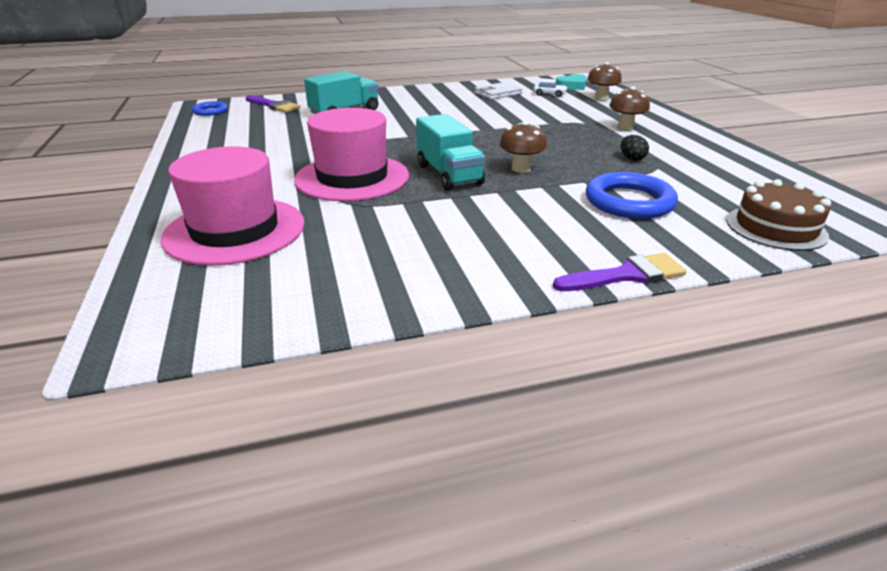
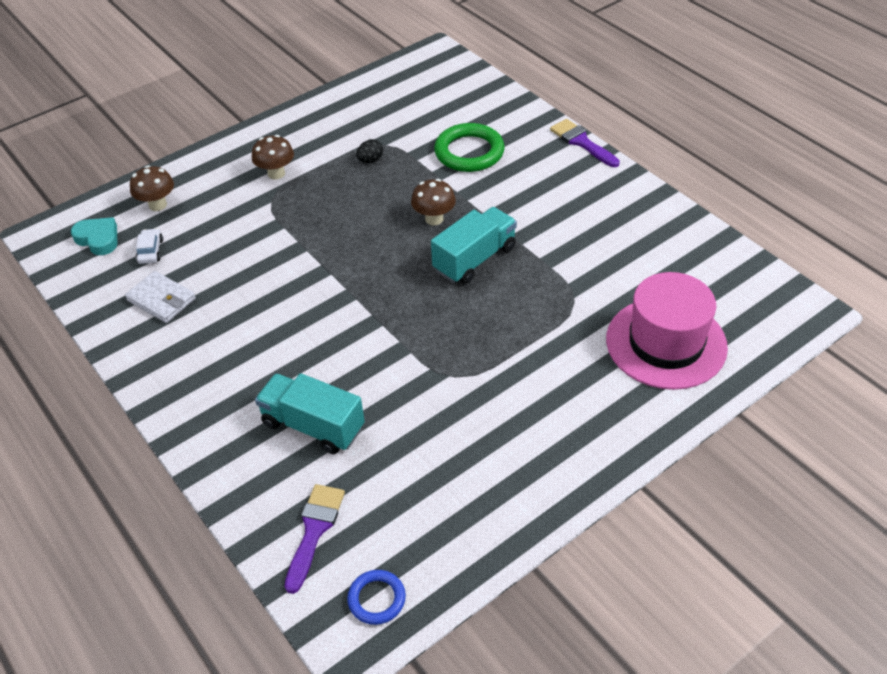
camera: 110 degrees left, 15 degrees up
pink hat [294,108,409,201] -> none
blue ring [586,172,678,219] -> green ring [434,123,505,172]
brown cake [726,179,831,251] -> none

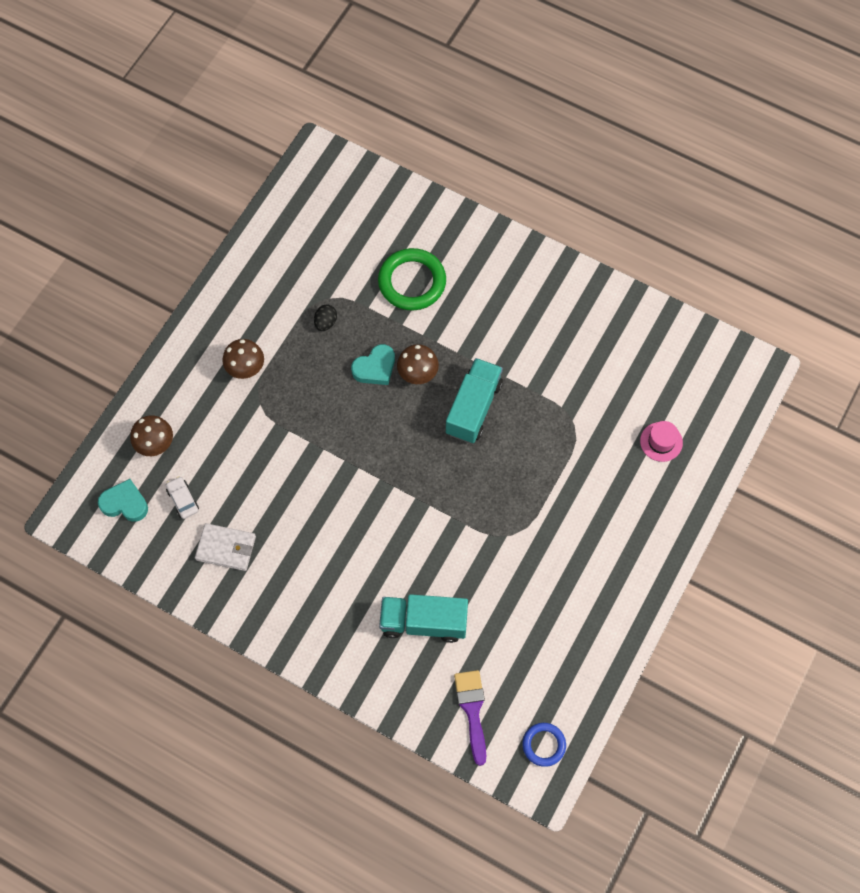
camera: 25 degrees left, 20 degrees up
purple brush [550,119,620,167] -> none
pink hat [606,272,728,390] -> pink hat [640,421,683,462], size x0.42
none -> turquoise heart [351,344,395,385]

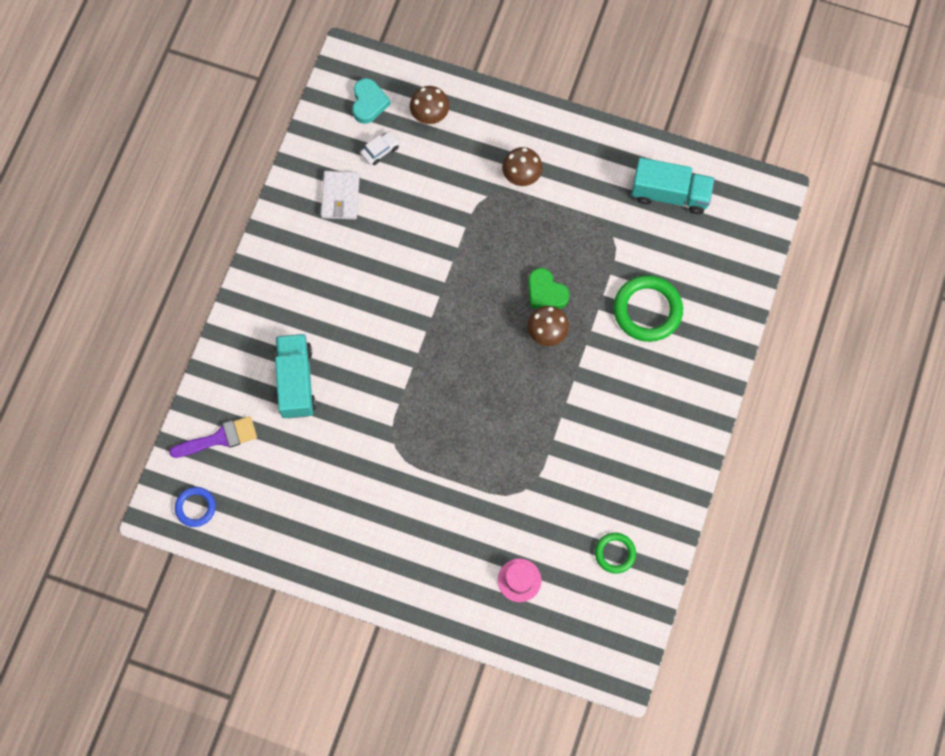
camera: 80 degrees right, 5 degrees up
black egg [314,304,337,331] -> none
turquoise heart [351,344,395,385] -> green heart [528,268,570,309]
turquoise truck [446,358,503,443] -> turquoise truck moved to [631,158,714,214]
none -> green ring [595,533,636,574]

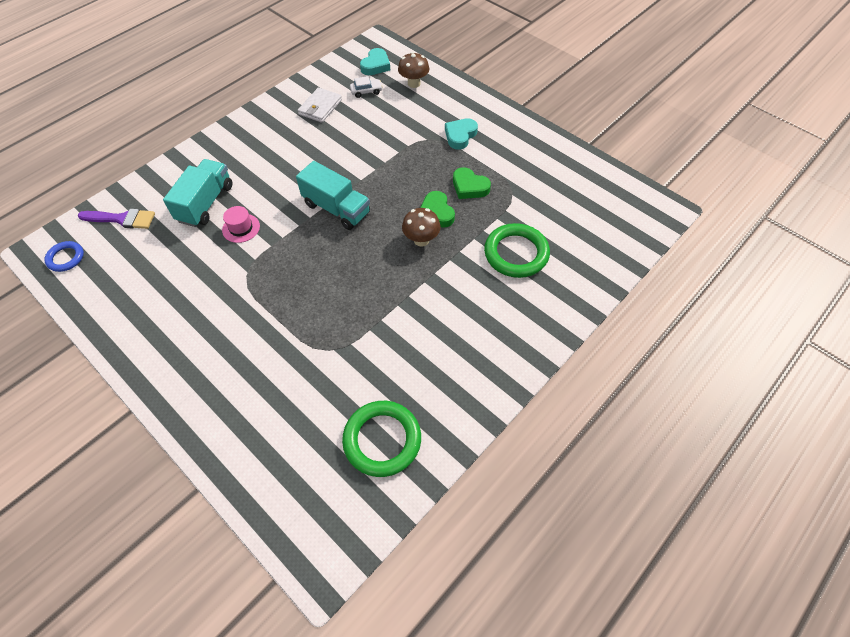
camera: 25 degrees right, 15 degrees down
pink hat [498,559,541,602] -> pink hat moved to [222,206,260,243]
brown mushroom [502,147,543,186] -> turquoise heart [445,118,478,150]
green ring [595,533,636,574] -> green ring [342,401,421,477], size x1.77
turquoise truck [631,158,714,214] -> turquoise truck moved to [296,161,370,230]
none -> green heart [453,167,491,199]

